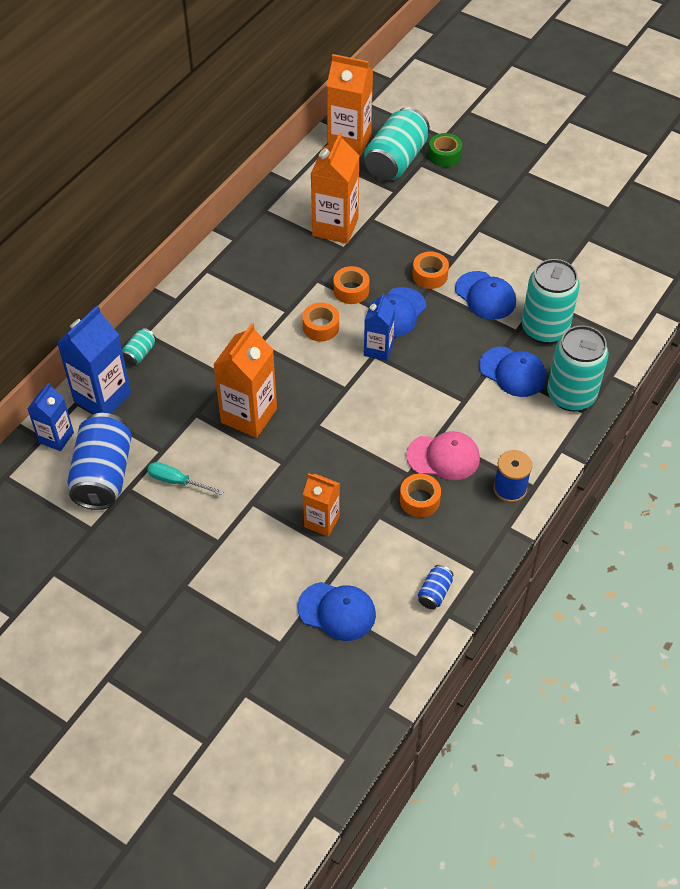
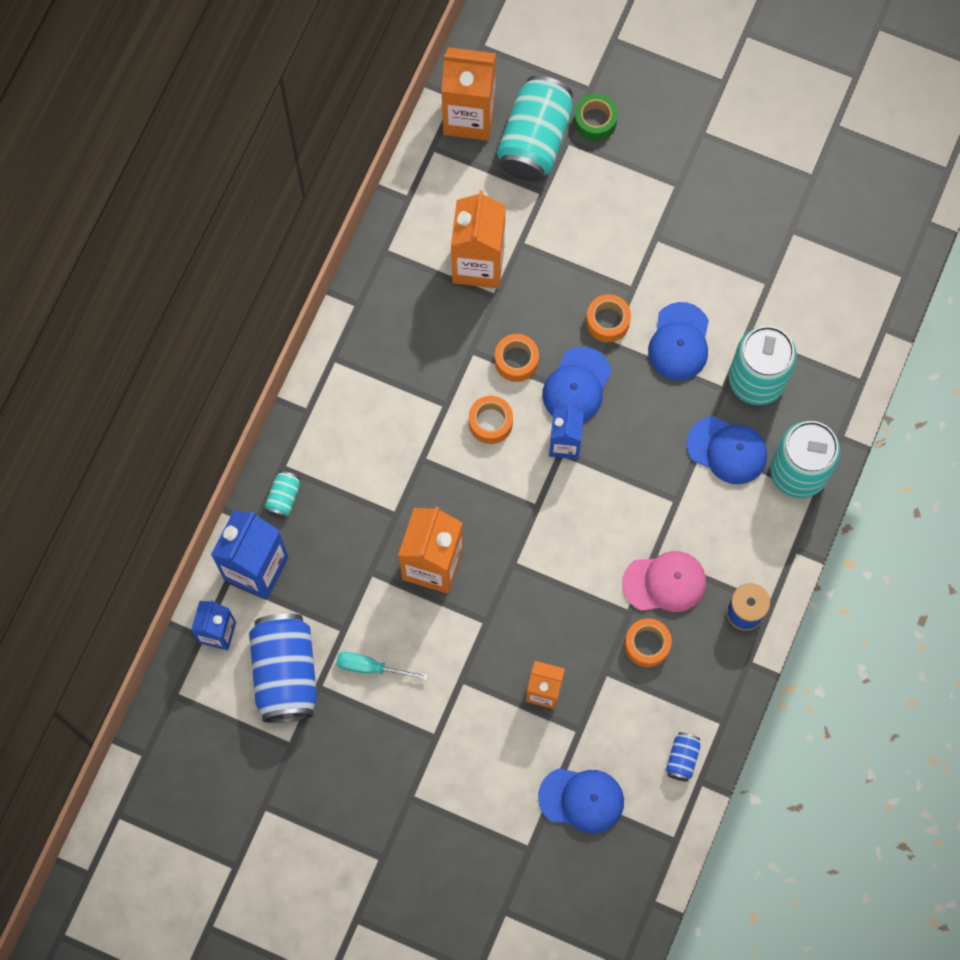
camera: 10 degrees left, 20 degrees up
blue cap [455,271,516,320] -> blue cap turned 60 degrees clockwise [648,302,709,380]

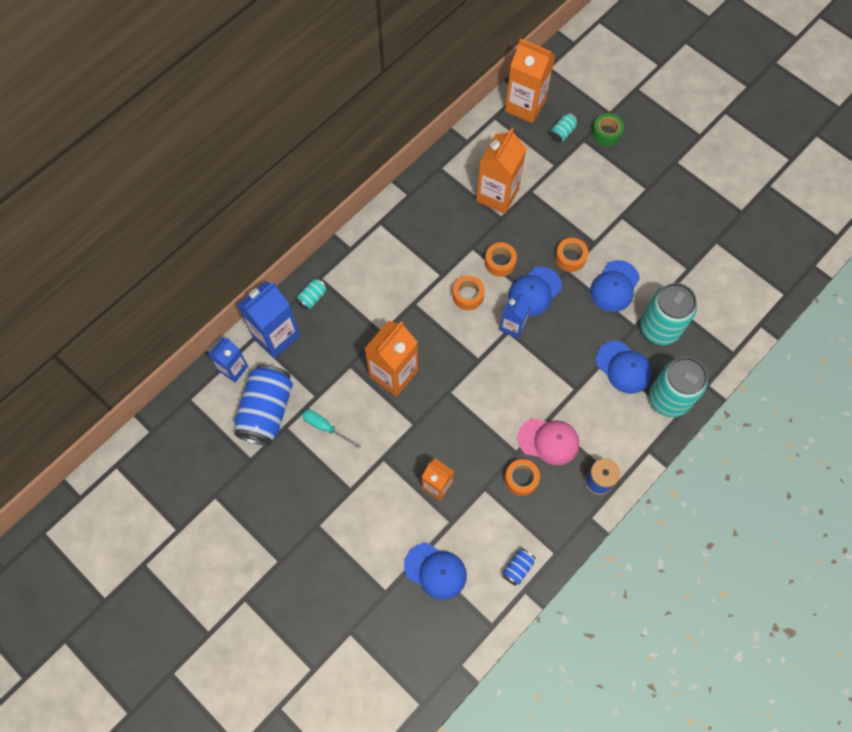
camera: 20 degrees right, 5 degrees down
turquoise can [497,75,573,182] -> turquoise can [550,113,578,143], size x0.44

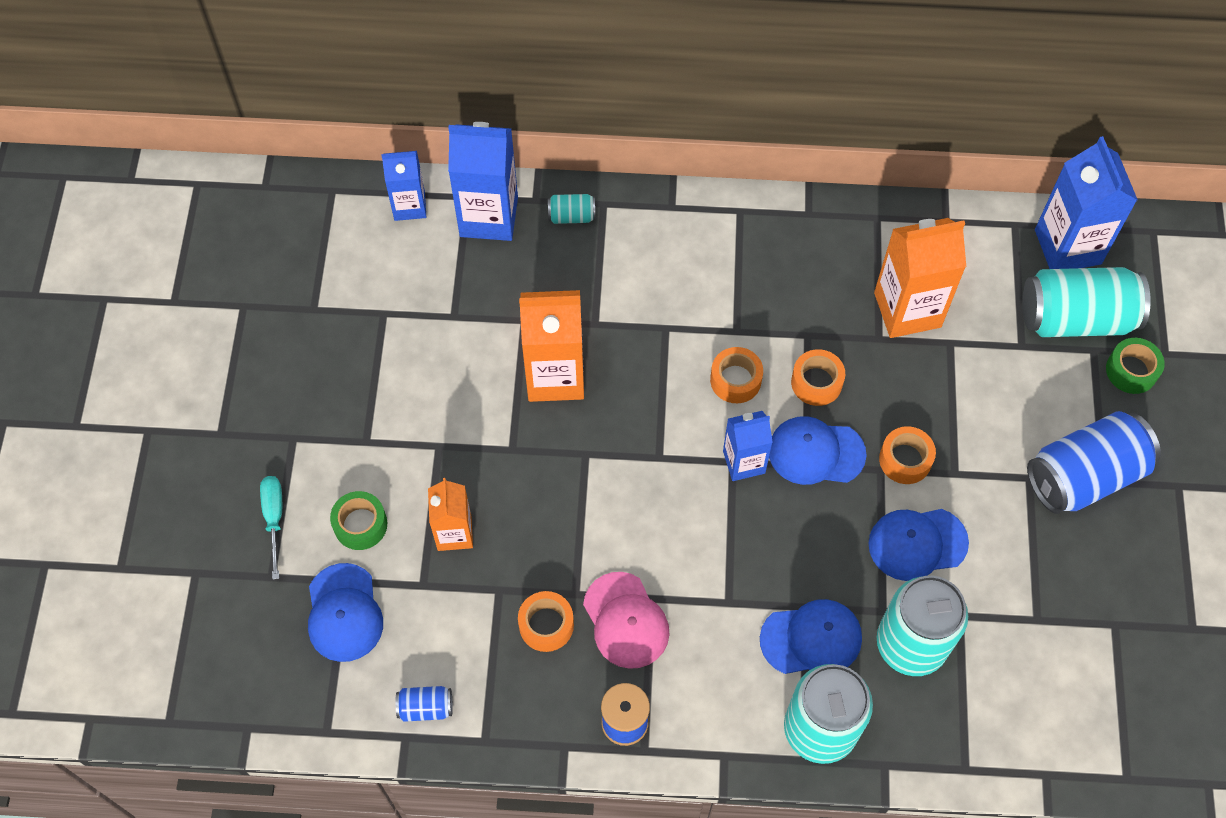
camera: 50 degrees right, 5 degrees down
blue can [234,364,293,446] -> blue can moved to [1027,411,1161,514]
turquoise screwdriver [302,409,361,449] -> turquoise screwdriver moved to [260,476,282,580]
orange carton [505,38,555,123] -> blue carton [1035,136,1138,269]
turquoise can [550,113,578,143] -> turquoise can [1022,267,1151,337], size x2.28
blue cap [596,341,652,394] -> blue cap turned 105 degrees counterclockwise [760,599,862,674]
none -> green tape [330,491,387,550]

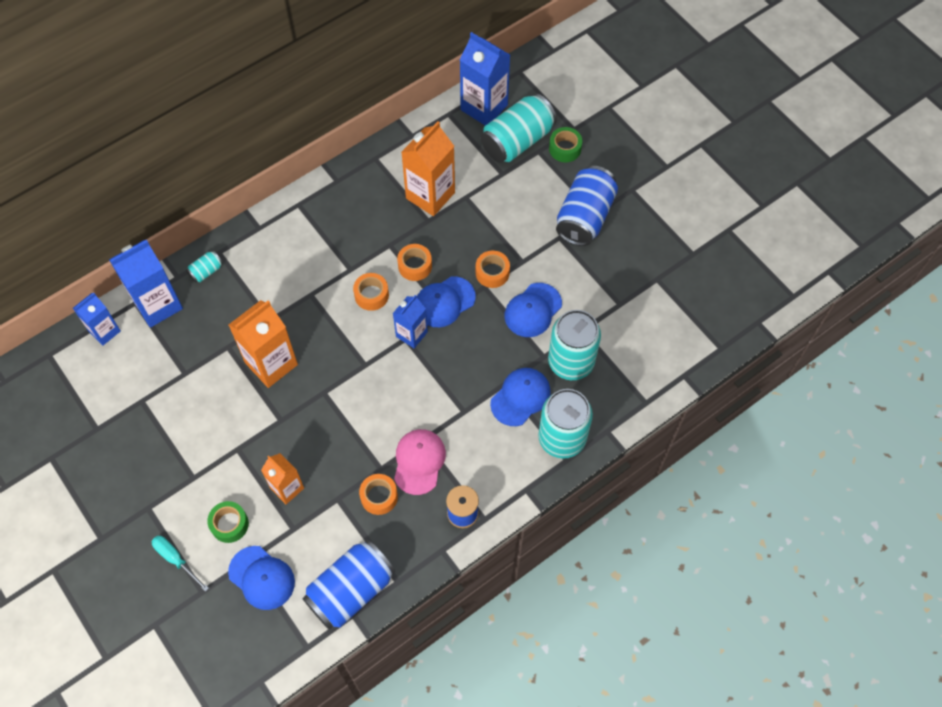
camera: 40 degrees left, 0 degrees up
blue can [395,686,453,722] -> blue can [302,539,395,630], size x2.28
pink cap [583,572,670,669] -> pink cap turned 105 degrees counterclockwise [394,429,446,495]

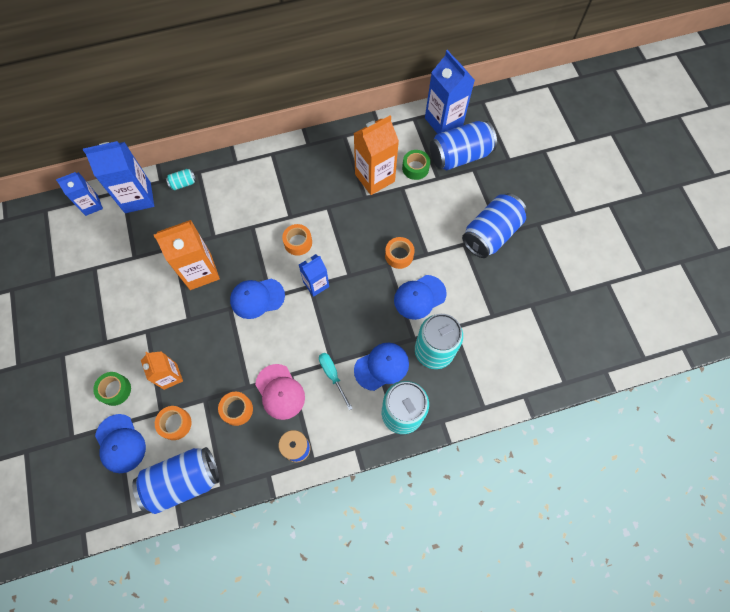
camera: 20 degrees right, 5 degrees up
turquoise screwdriver [152,536,209,592] -> turquoise screwdriver moved to [319,353,353,410]
pink cap [394,429,446,495] -> pink cap turned 120 degrees clockwise [255,364,305,420]
orange tape [397,244,432,281] -> orange tape moved to [155,406,192,440]
blue cap [417,276,476,327] -> blue cap moved to [230,279,285,319]
turquoise can [481,94,557,163] -> blue can [430,121,497,170]
green tape [549,127,582,162] -> green tape moved to [402,150,430,180]

